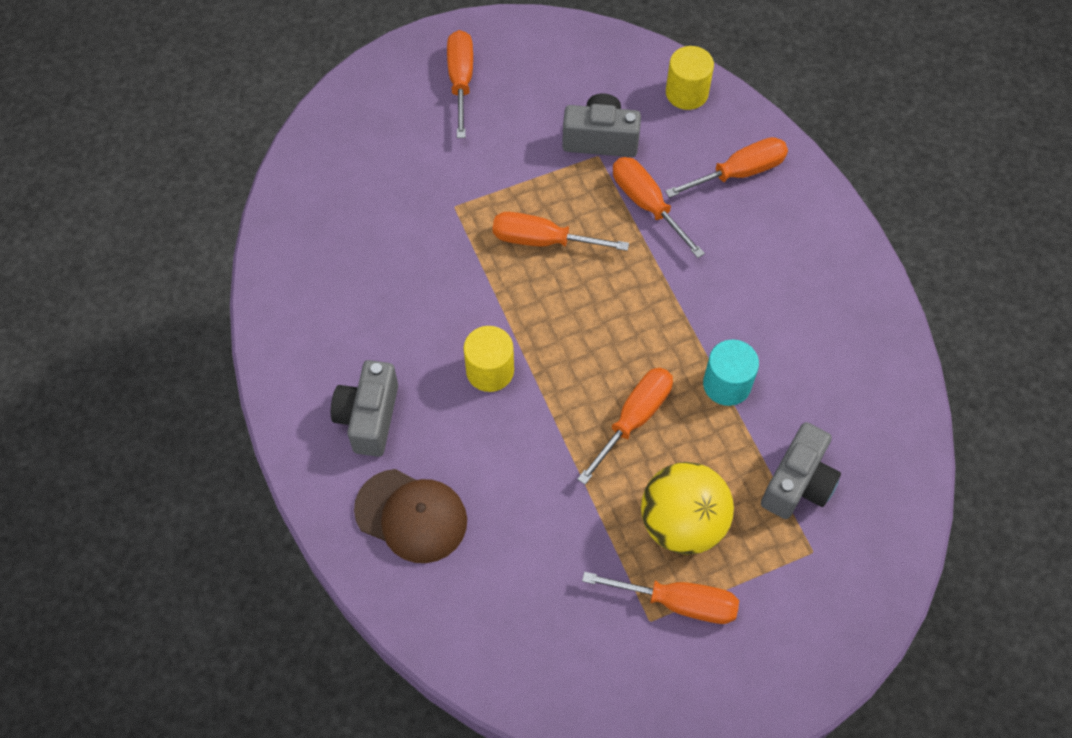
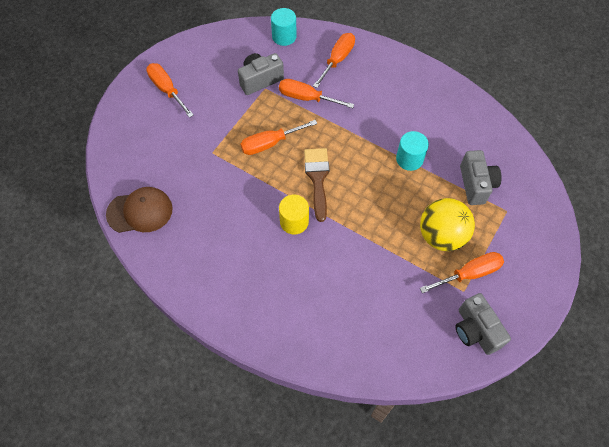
camera: 35 degrees left, 0 degrees up
grey camera [331,360,398,457] -> grey camera moved to [455,293,511,355]
brown cap [354,469,467,563] -> brown cap moved to [106,187,173,233]
orange screwdriver [577,368,673,485] -> none
yellow cylinder [666,46,714,110] -> turquoise cylinder [271,8,297,46]
none -> brown brush [304,148,329,222]

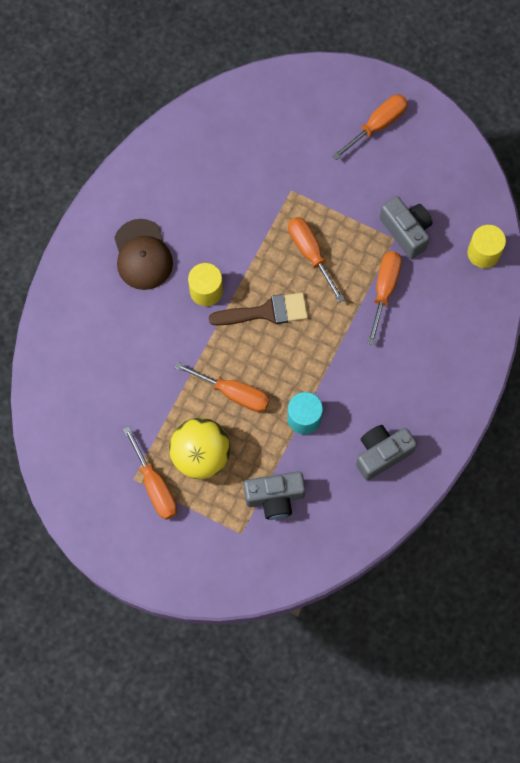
camera: 85 degrees right, 10 degrees up
brown cap [106,187,173,233] -> brown cap moved to [114,219,173,290]
turquoise cylinder [271,8,297,46] -> yellow cylinder [468,225,506,268]
orange screwdriver [313,33,355,88] -> orange screwdriver moved to [175,362,270,412]
grey camera [455,293,511,355] -> grey camera moved to [356,425,417,480]

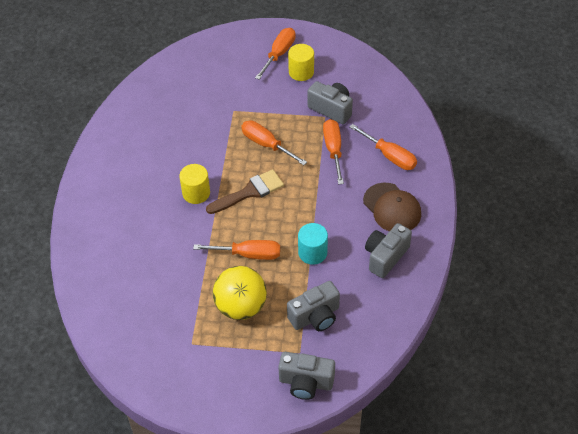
camera: 20 degrees left, 20 degrees down
brown cap [114,219,173,290] -> brown cap moved to [363,183,421,232]
orange screwdriver [123,426,177,520] -> orange screwdriver moved to [350,124,417,170]
yellow cylinder [468,225,506,268] -> yellow cylinder moved to [288,44,314,81]
none -> grey camera [278,352,335,400]

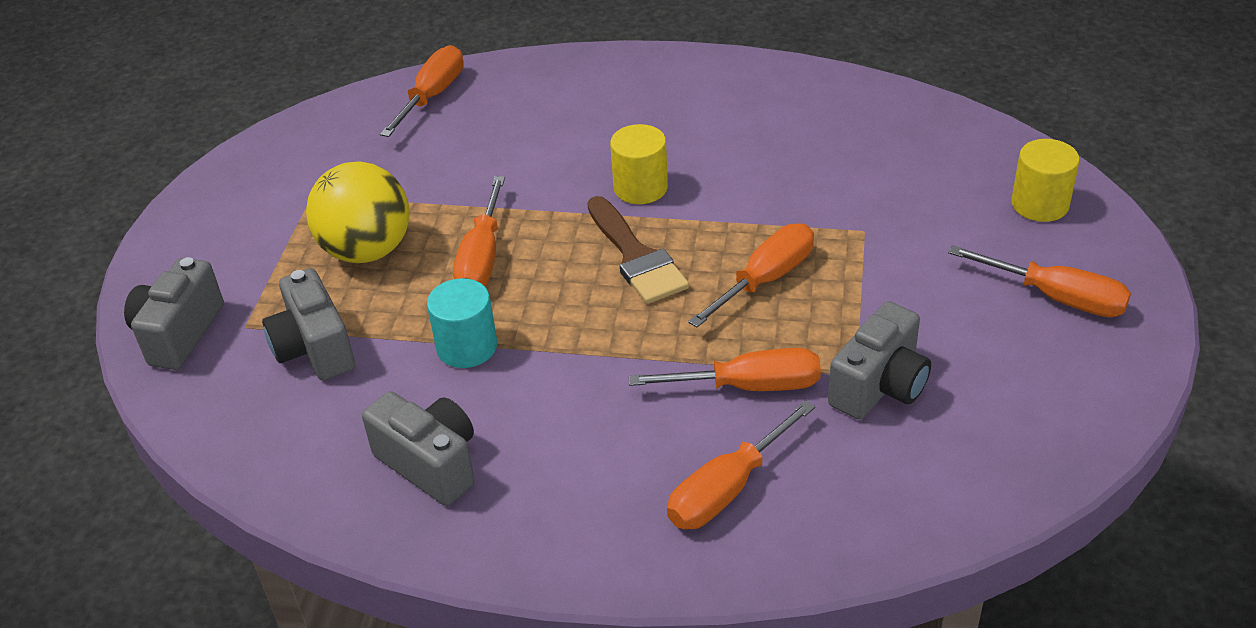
camera: 95 degrees right, 10 degrees down
yellow cylinder [288,44,314,81] -> yellow cylinder moved to [1011,139,1080,222]
brown cap [363,183,421,232] -> none
none -> orange screwdriver [380,45,464,137]

